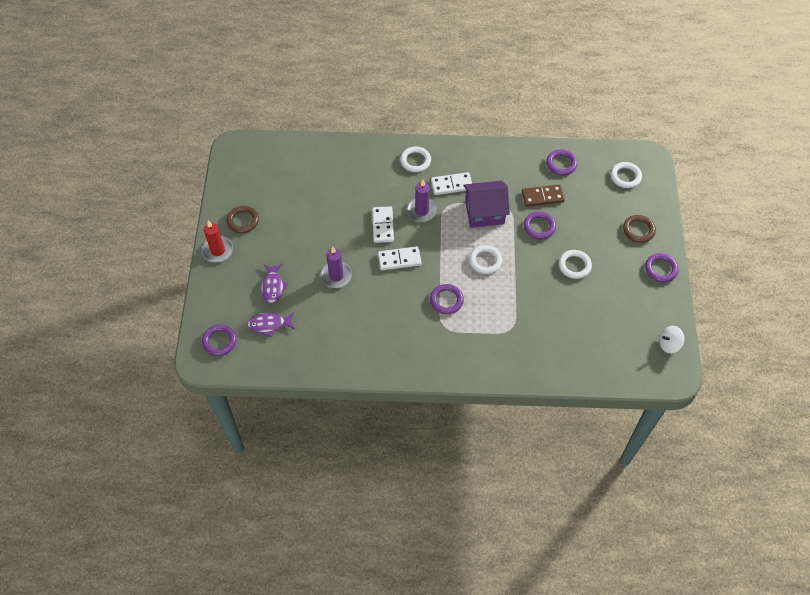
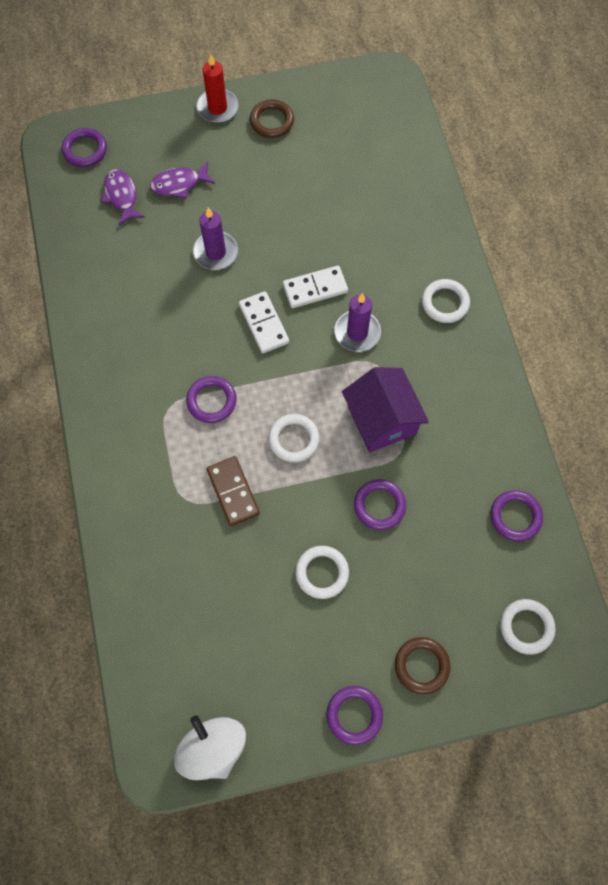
camera: 75 degrees right, 10 degrees up
white domino [431,172,472,195] -> none
brown domino [522,184,565,207] -> brown domino moved to [206,456,260,526]
white spinning top [659,326,684,354] -> white spinning top [174,715,246,780], size x1.62

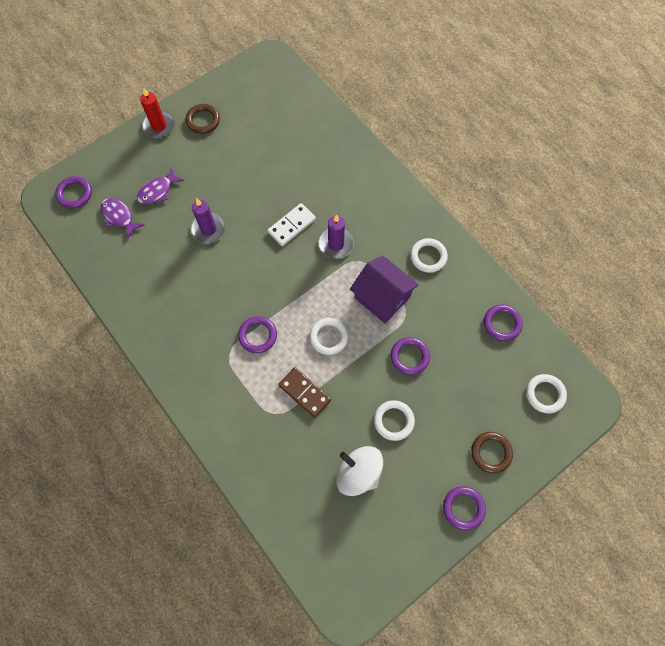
camera: 25 degrees left, 0 degrees up
white spinning top [174,715,246,780] -> white spinning top moved to [336,446,383,496]
white domino [239,291,289,353] -> none
white ring [422,279,470,323] -> white ring moved to [410,238,448,273]

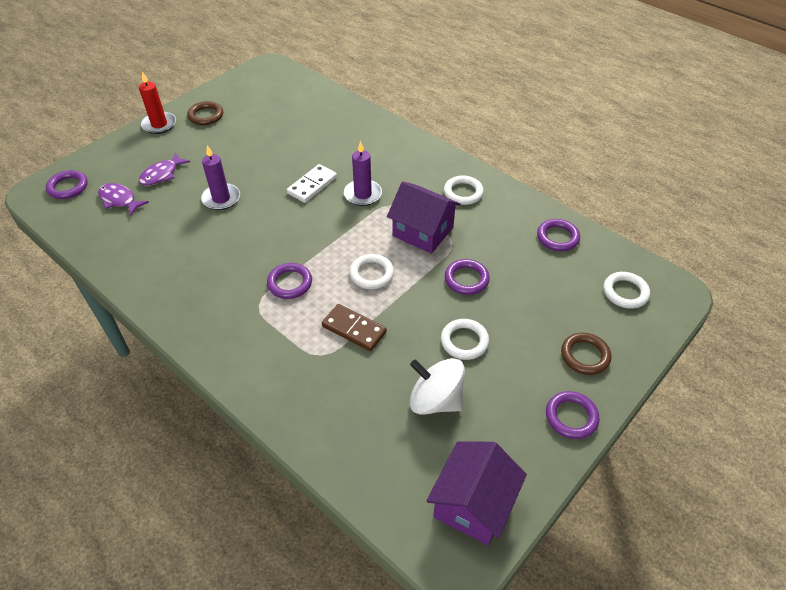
camera: 10 degrees left, 20 degrees down
none -> purple house [426,441,527,545]

